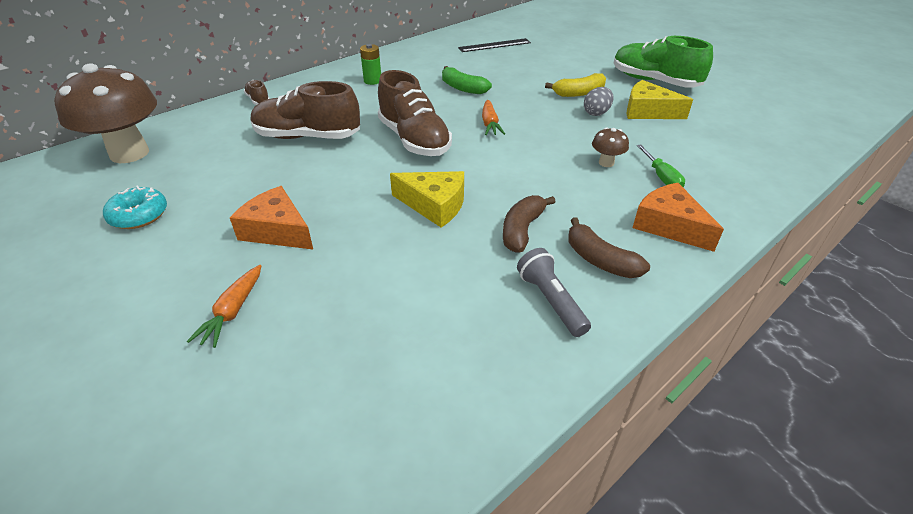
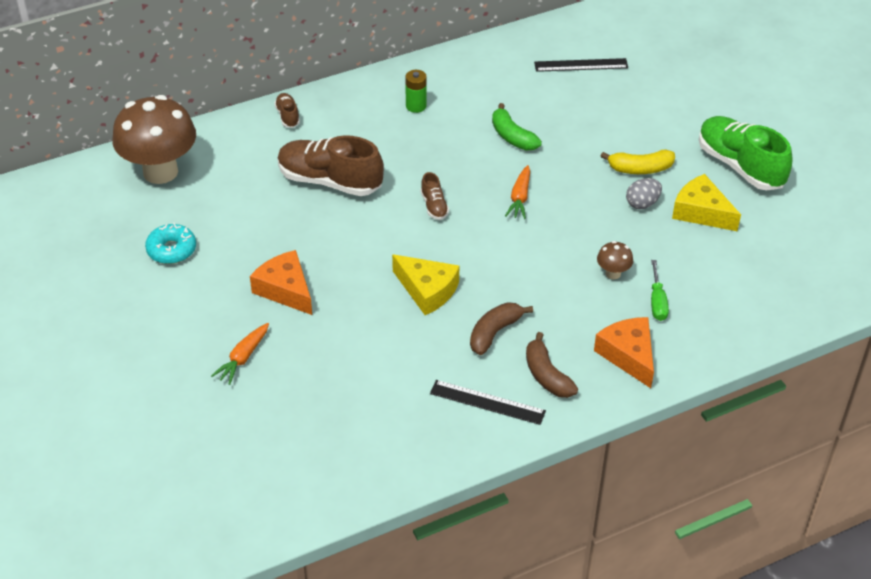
camera: 15 degrees right, 5 degrees up
brown shoe [378,70,452,156] -> brown shoe [420,172,449,220], size x0.45
grey flashlight [517,248,591,337] -> black ruler [430,380,546,425]

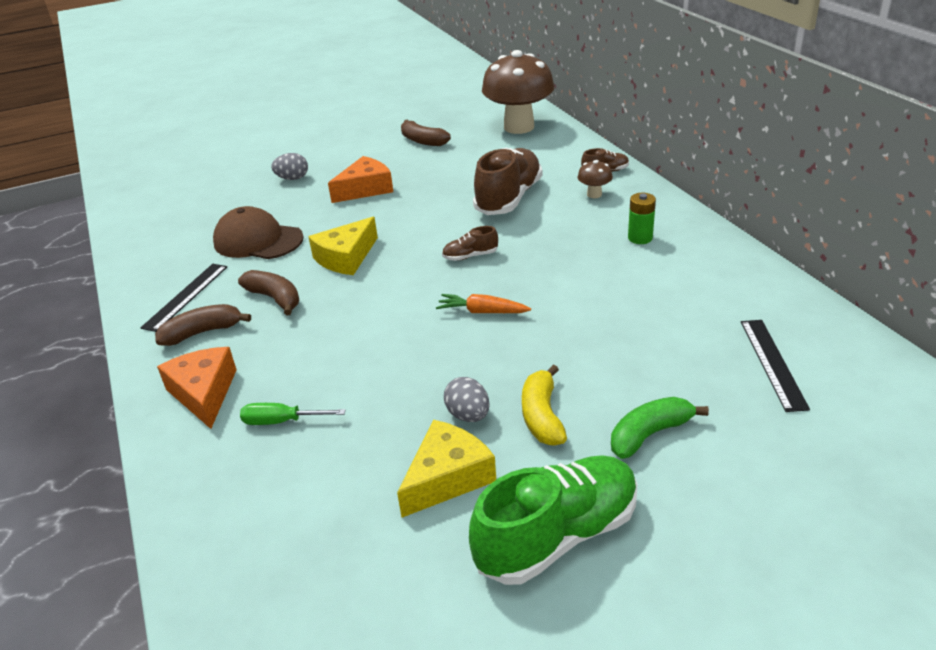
camera: 95 degrees right, 10 degrees down
turquoise donut [145,223,196,264] -> brown banana [401,119,451,146]
orange carrot [211,323,269,385] -> grey egg [271,153,308,180]
green banana [492,103,542,150] -> green banana moved to [611,397,709,459]
orange cheese [594,317,654,388] -> orange cheese turned 90 degrees counterclockwise [157,347,237,429]
brown mushroom [597,241,633,279] -> brown mushroom moved to [577,160,613,198]
none -> brown cap [213,206,304,259]

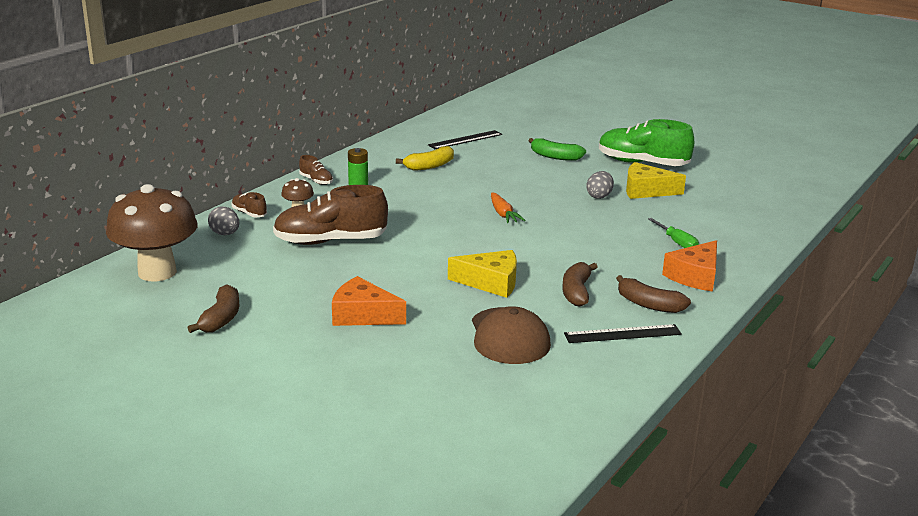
camera: 125 degrees left, 10 degrees down
grey egg [271,153,308,180] -> grey egg moved to [208,206,239,235]
brown shoe [442,226,498,261] -> brown shoe moved to [299,155,333,185]
yellow banana [522,365,567,446] -> yellow banana moved to [396,146,454,171]

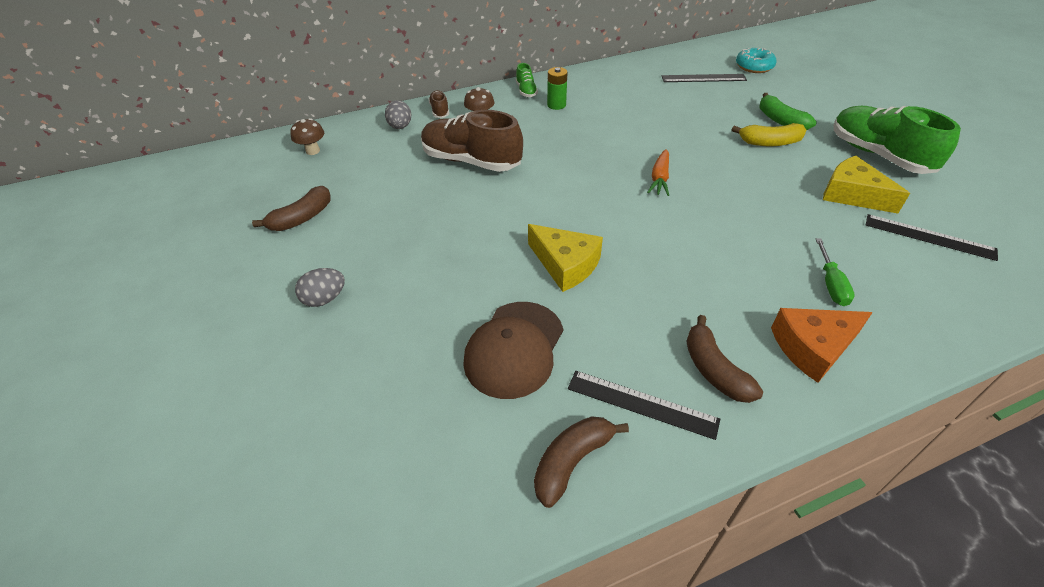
camera: 35 degrees right, 20 degrees up
brown mushroom [106,184,197,282] -> brown mushroom [290,118,324,155], size x0.41
brown shoe [299,155,333,185] -> green shoe [516,63,538,97]
orange cheese [332,276,406,326] -> none
yellow banana [396,146,454,171] -> yellow banana moved to [732,123,807,146]
brown banana [562,262,598,307] -> brown banana moved to [534,416,629,508]
grey egg [586,171,614,199] -> grey egg moved to [295,268,345,307]
none -> turquoise donut [736,48,776,73]
none -> black ruler [866,214,998,261]

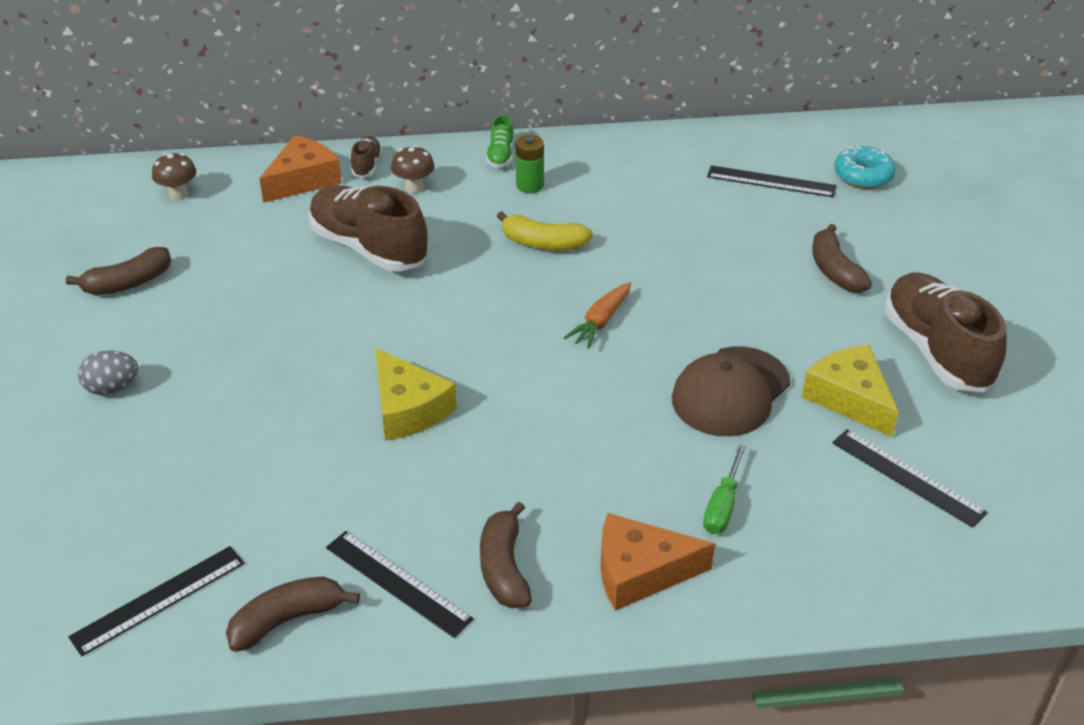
camera: 15 degrees right, 5 degrees down
grey egg [385,100,411,129] -> orange cheese [259,135,342,203]
brown cap [463,302,563,399] -> brown cap moved to [672,346,790,436]
yellow banana [732,123,807,146] -> yellow banana moved to [497,211,593,250]
green banana [759,93,817,130] -> brown banana [812,224,872,293]
green shoe [833,106,961,174] -> brown shoe [884,272,1007,392]
none -> black ruler [68,546,245,656]

